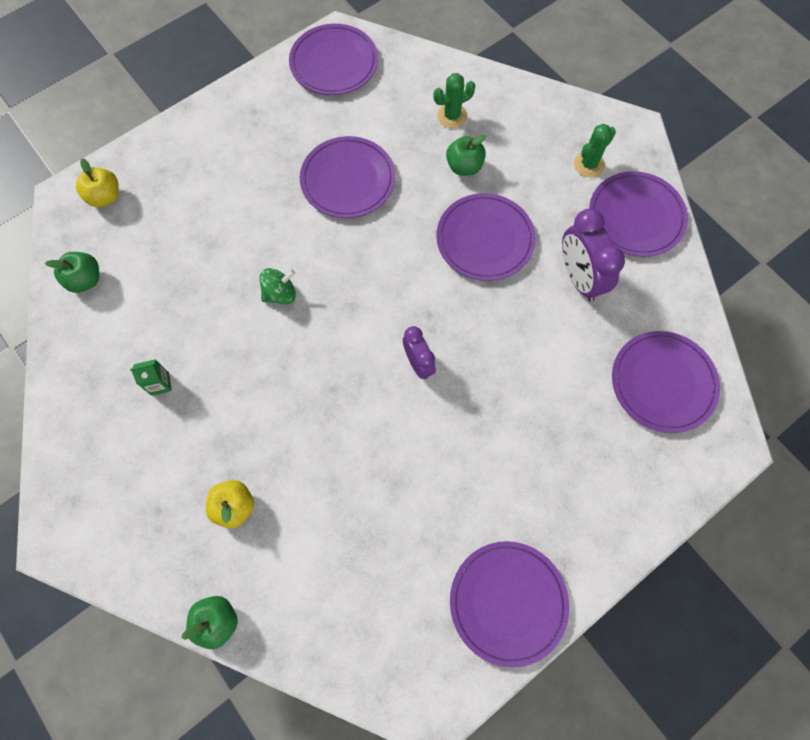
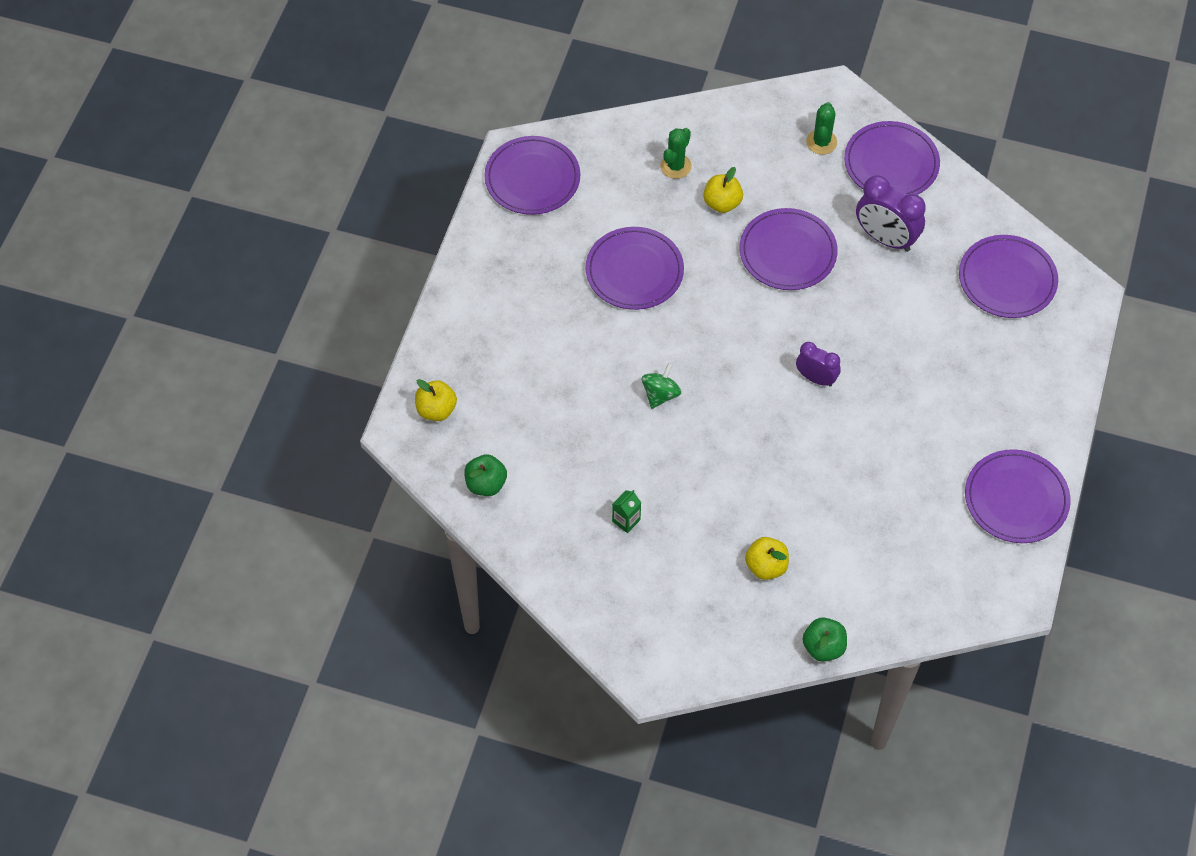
camera: 35 degrees left, 10 degrees down
green apple [446,135,486,176] -> yellow apple [703,167,743,213]

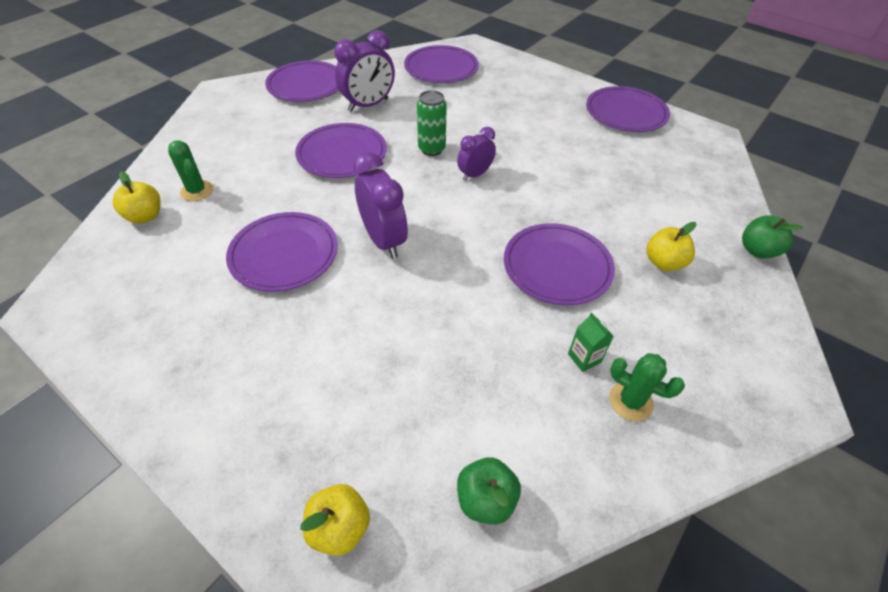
camera: 70 degrees left, 10 degrees down
purple plate [484,136,580,215] -> purple plate moved to [504,223,615,305]
green spinning top [642,362,681,409] -> none
yellow apple [703,167,743,213] -> yellow apple moved to [112,171,161,224]
green cactus [806,102,837,155] -> green cactus moved to [609,353,685,421]
none -> purple clock [353,152,408,259]
none -> green can [417,90,447,156]

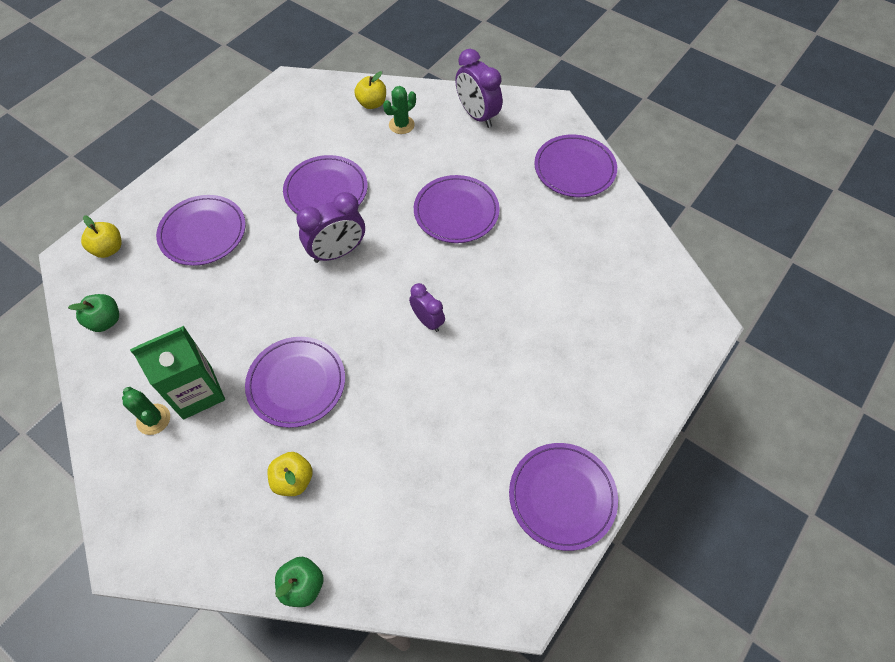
camera: 90 degrees right, 10 degrees up
purple clock [334,30,395,112] -> purple clock moved to [455,49,503,128]
purple plate [404,45,479,83] -> purple plate moved to [156,195,246,266]
green can [417,90,447,156] -> none
green carton [568,313,614,372] -> green carton [130,326,225,420], size x2.28
green cactus [609,353,685,421] -> green cactus turned 75 degrees counterclockwise [122,387,170,435]

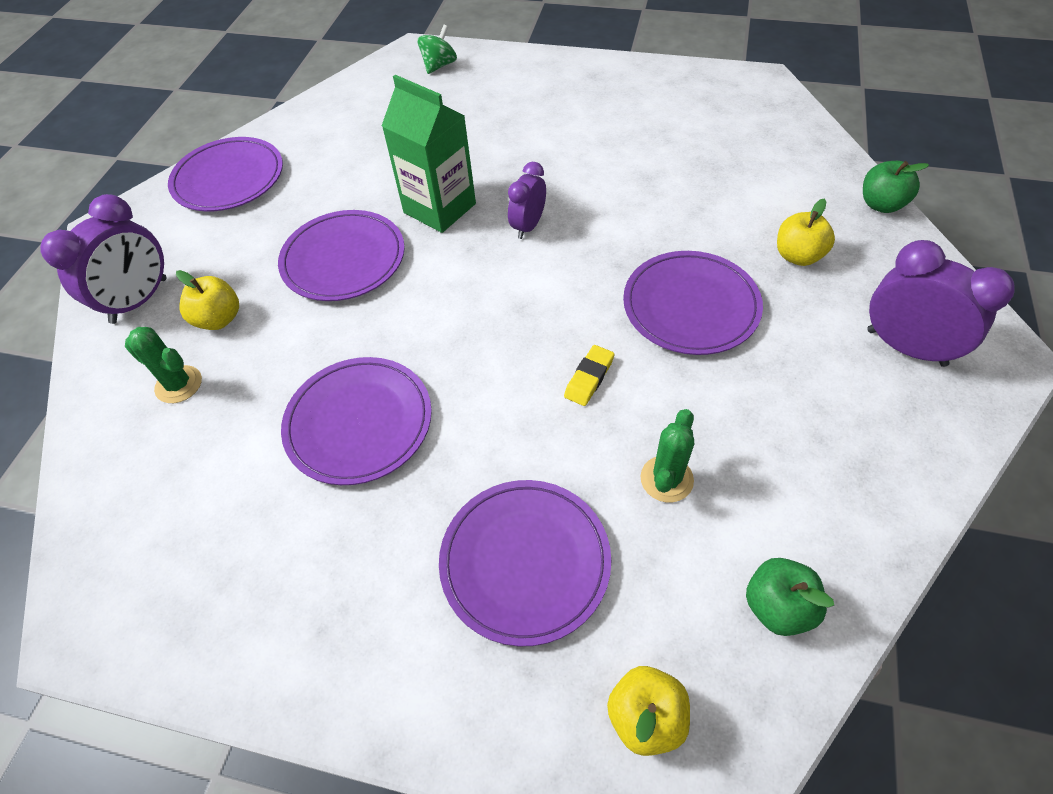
camera: 110 degrees left, 5 degrees down
green cactus [122,387,170,435] -> green cactus moved to [641,409,694,503]
green carton [130,326,225,420] -> green carton moved to [382,75,476,233]
purple clock [296,192,365,263] -> purple clock moved to [867,240,1015,367]
yellow apple [354,71,386,109] -> yellow apple moved to [176,270,239,330]
purple plate [509,443,618,551] -> none
none -> green spinning top [417,25,457,74]
none -> yellow eraser [564,345,614,406]

